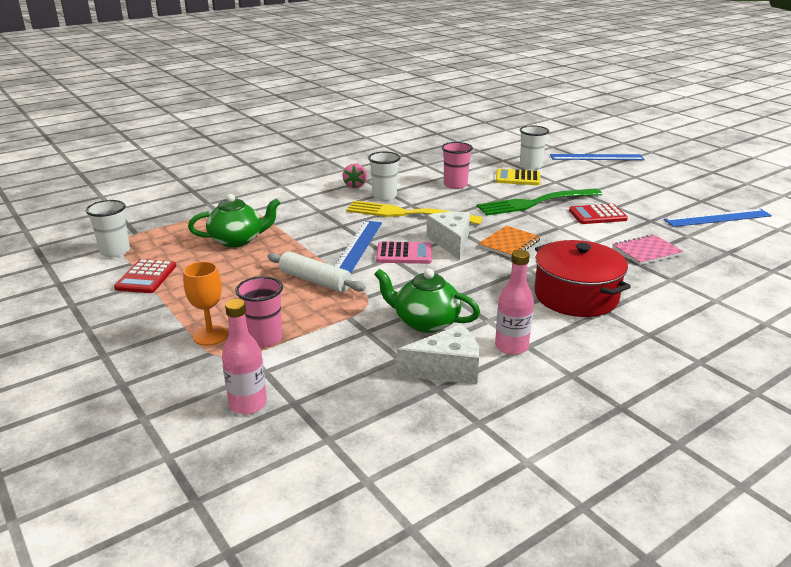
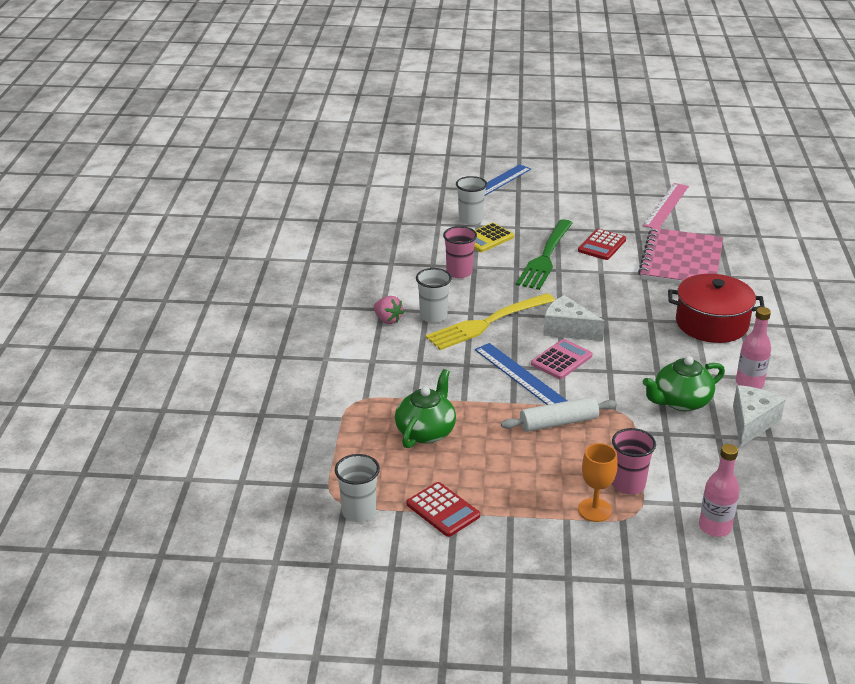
camera: 50 degrees left, 5 degrees up
orange notebook [478,226,541,258] -> none
pink notebook [612,234,684,265] -> pink notebook [638,228,723,284], size x1.95
blue ruler [664,209,772,227] -> pink ruler [643,183,689,228]

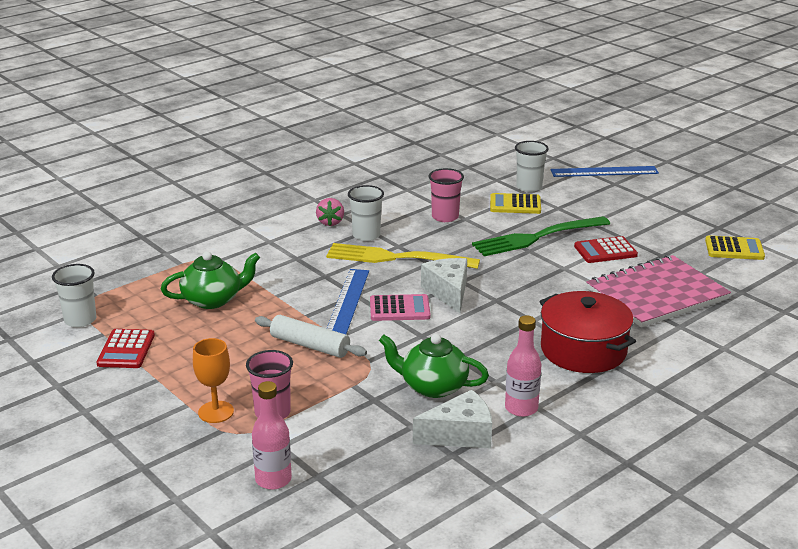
camera: 45 degrees right, 5 degrees down
pink ruler [643,183,689,228] -> yellow calculator [705,235,765,260]

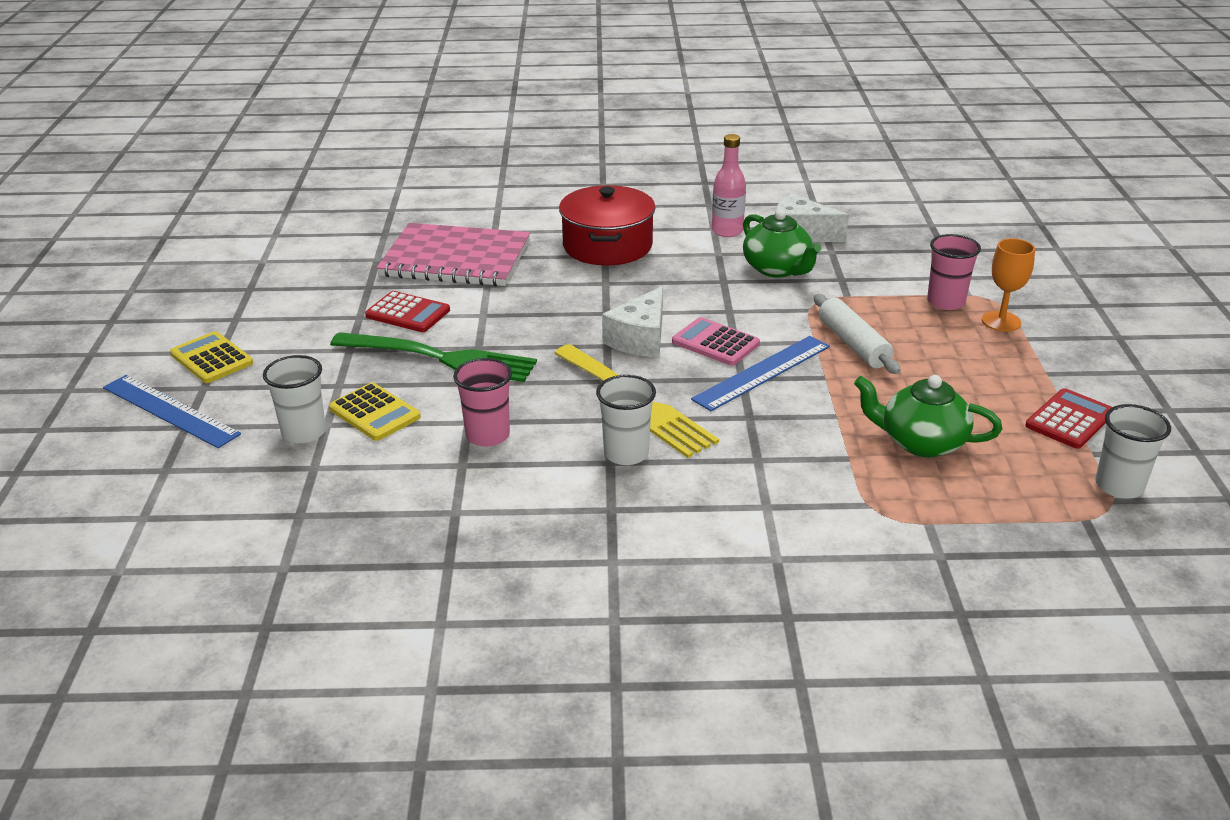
camera: 140 degrees left, 5 degrees up
pink bottle [252,381,292,490] -> none
pink strawberry [316,198,344,226] -> none
yellow calculator [705,235,765,260] -> yellow calculator moved to [170,331,253,383]

